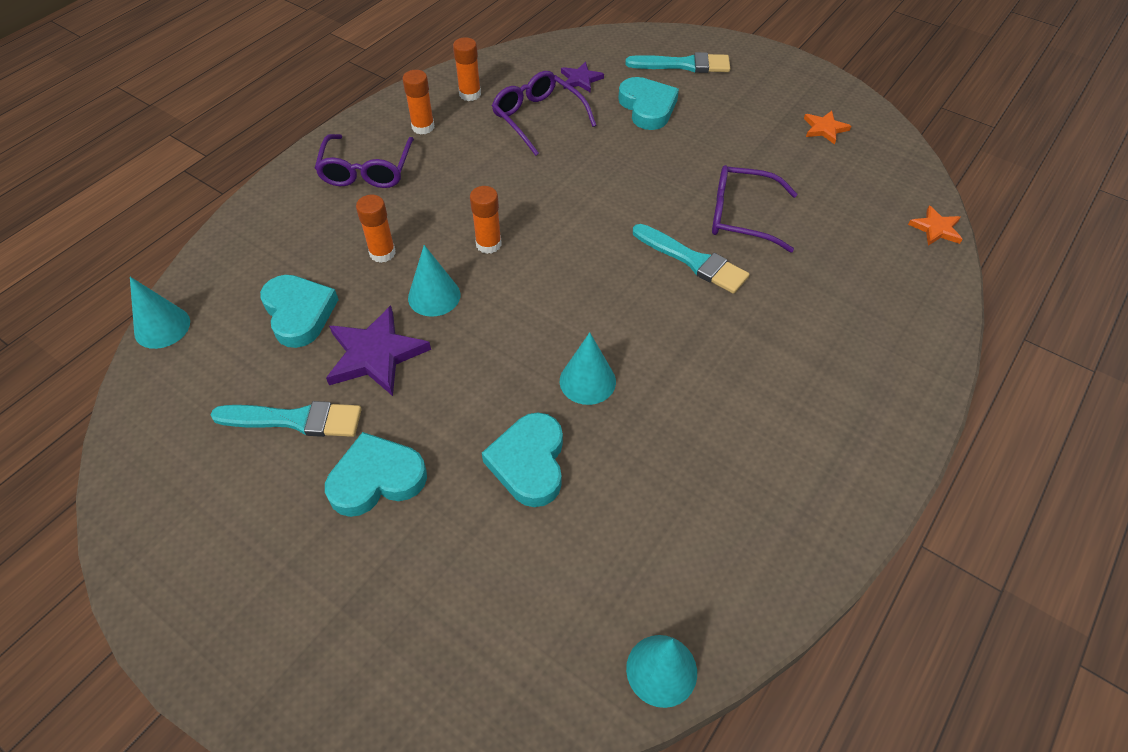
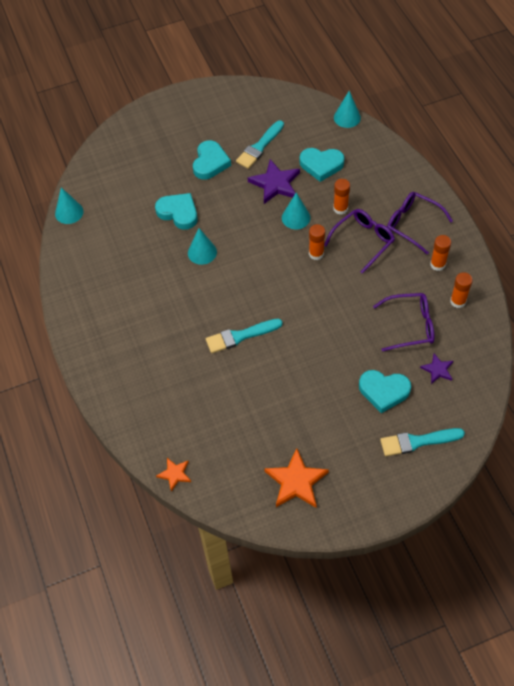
camera: 125 degrees right, 5 degrees up
turquoise brush [625,52,730,73] -> turquoise brush turned 45 degrees clockwise [380,428,465,456]
purple glasses [712,165,797,253] -> purple glasses moved to [324,209,395,274]
orange star [804,111,851,145] -> orange star [264,448,329,508], size x1.79

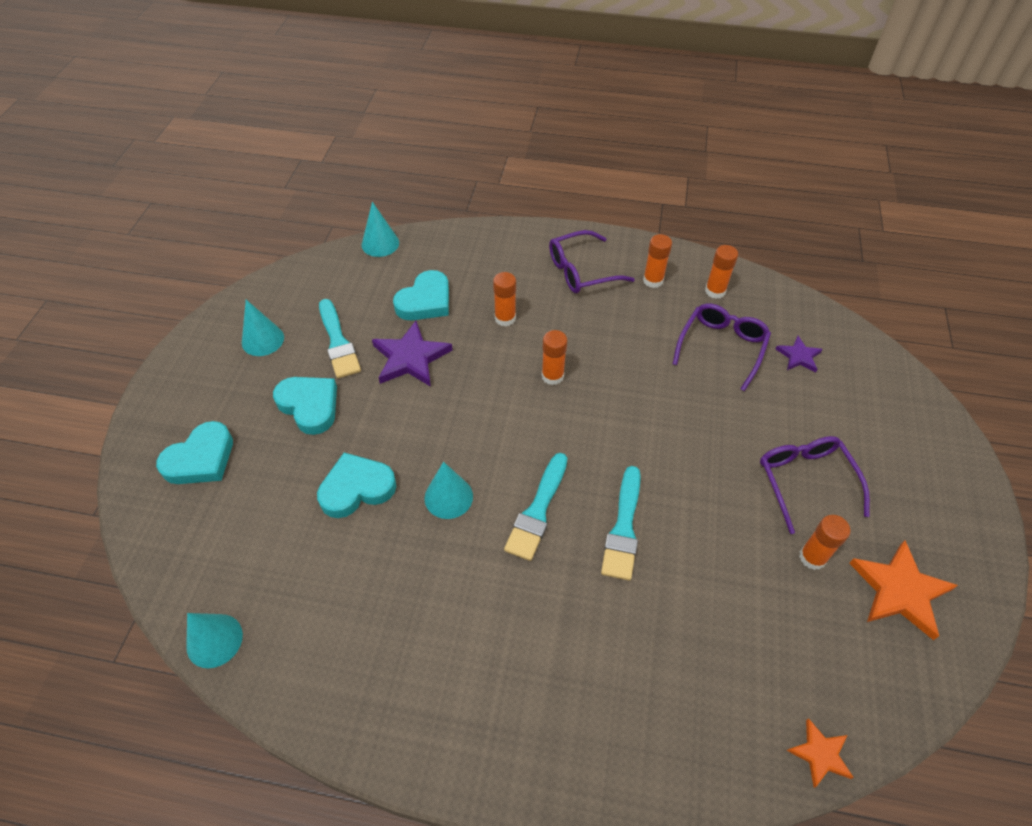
camera: 60 degrees left, 5 degrees down
turquoise cone [282,192,310,229] -> turquoise cone moved to [242,300,284,356]
purple glasses [324,209,395,274] -> purple glasses moved to [760,436,870,534]
turquoise heart [359,370,411,413] -> turquoise heart moved to [156,421,233,484]
turquoise brush [380,428,465,456] -> turquoise brush moved to [504,453,567,561]
none -> orange glue stick [799,515,851,570]

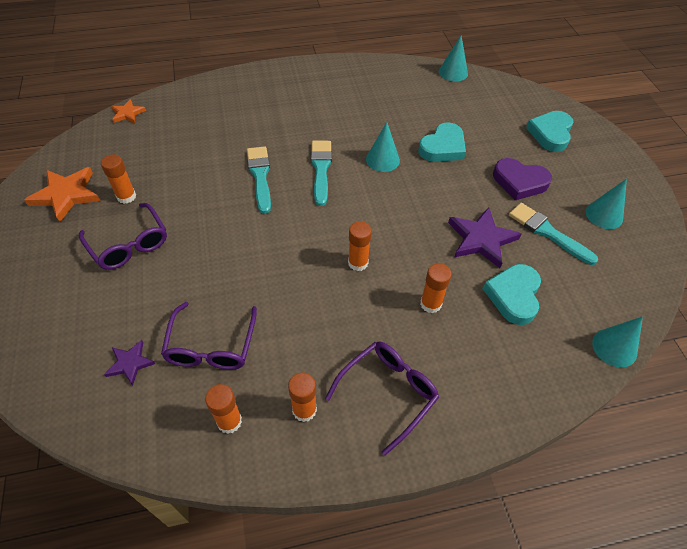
camera: 155 degrees right, 0 degrees up
turquoise heart [273,377,337,435] -> purple heart [493,158,552,200]

